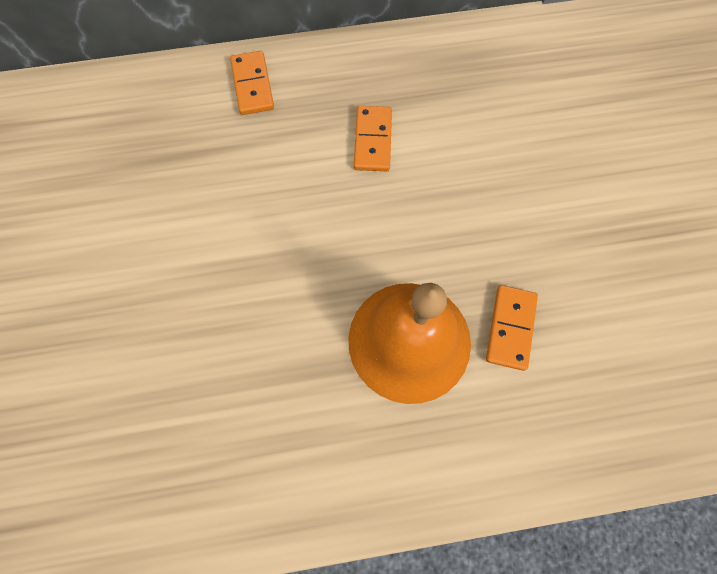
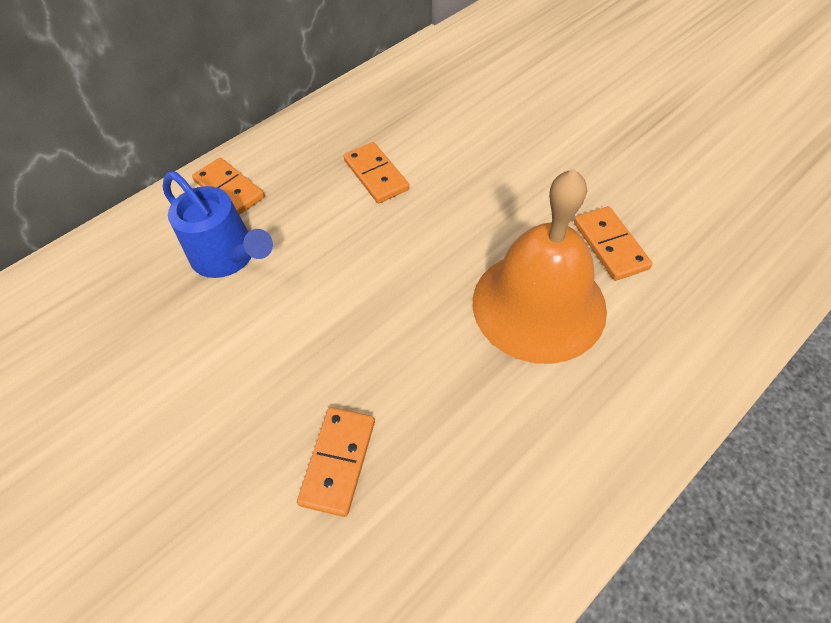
camera: 30 degrees left, 15 degrees down
none -> blue watering can [163,172,273,278]
none -> orange domino [297,407,375,517]

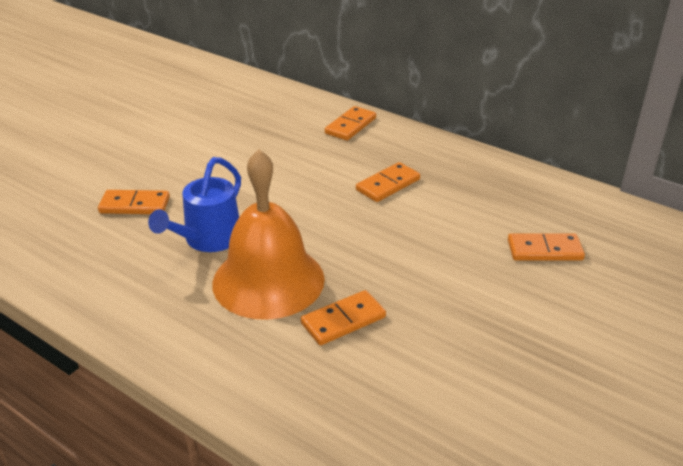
camera: 75 degrees right, 20 degrees down
blue watering can [163,172,273,278] -> blue watering can moved to [148,157,241,252]
none -> orange domino [508,234,585,261]

